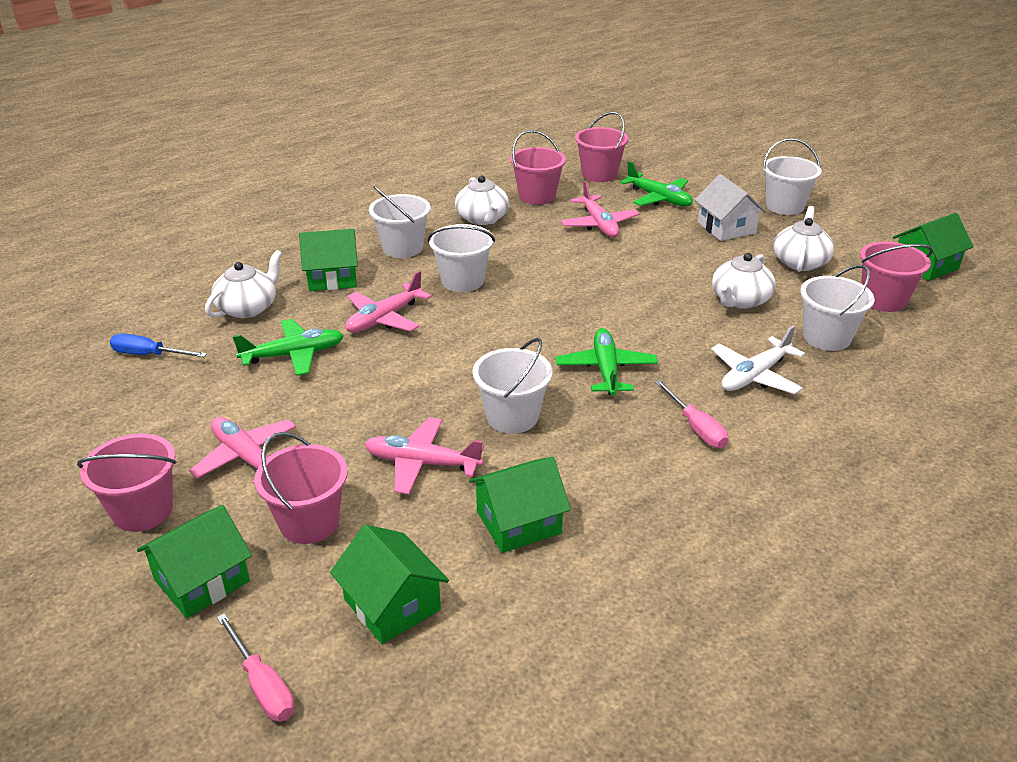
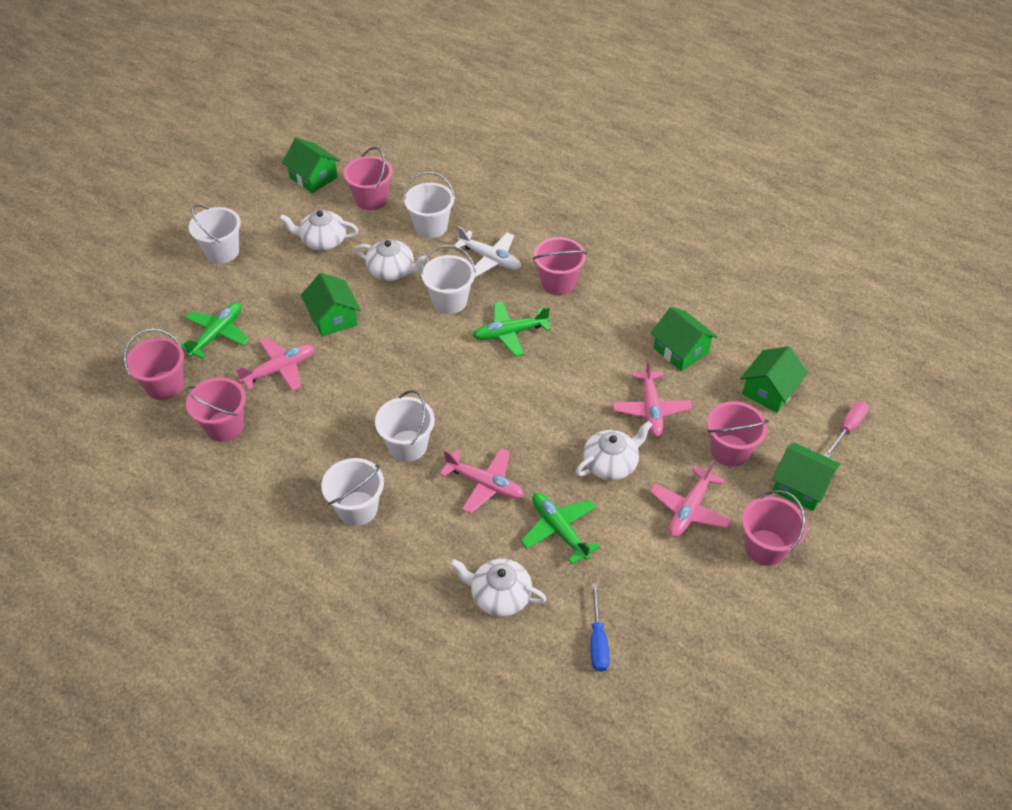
camera: 105 degrees left, 15 degrees up
green house [299,229,358,291] -> green house moved to [301,273,361,337]
white teapot [455,175,509,225] -> white teapot moved to [576,421,653,480]
white bucket [473,338,553,434] -> white bucket moved to [421,245,476,314]
pink screwdriver [655,380,728,448] -> pink bucket [533,237,587,295]
white house [695,174,766,241] -> none

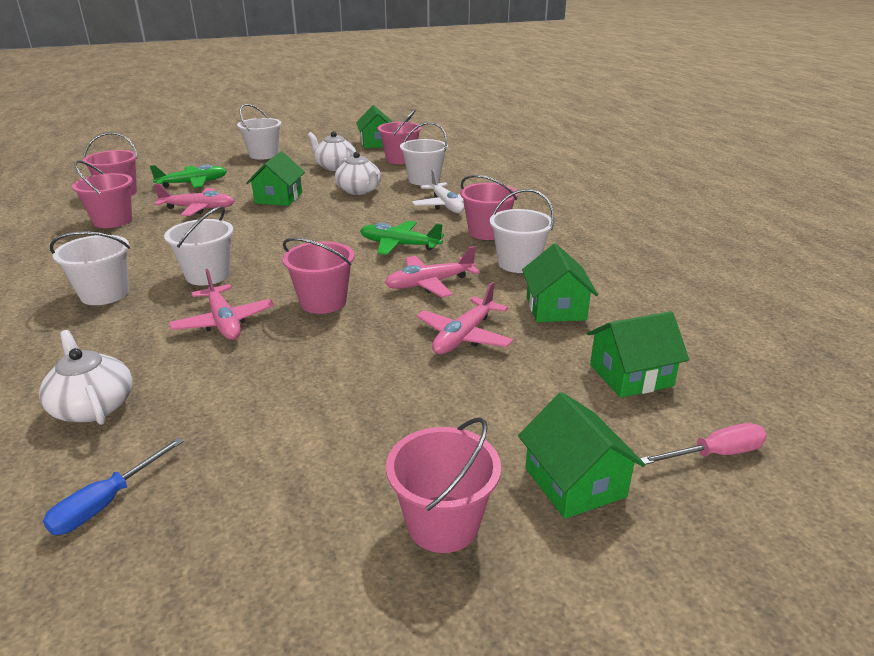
camera: 35 degrees right, 20 degrees down
white bucket [421,245,476,314] -> white bucket moved to [490,189,554,273]
green plane [521,493,600,564] -> none
white teapot [576,421,653,480] -> none
pink plane [650,460,731,537] -> pink plane moved to [385,246,480,297]
pink bucket [707,401,769,467] -> pink bucket moved to [282,238,354,314]

